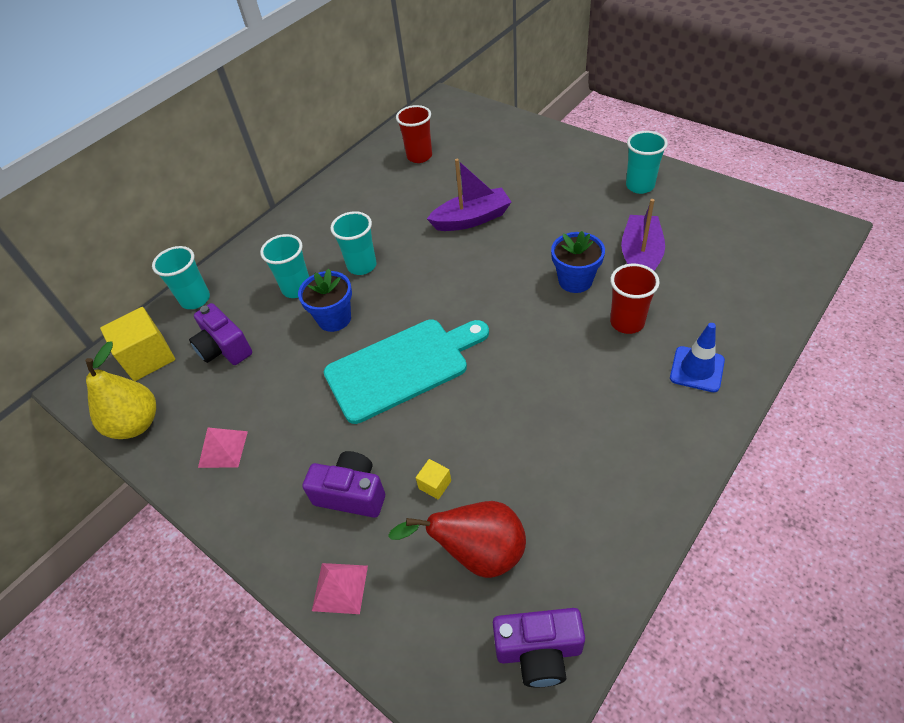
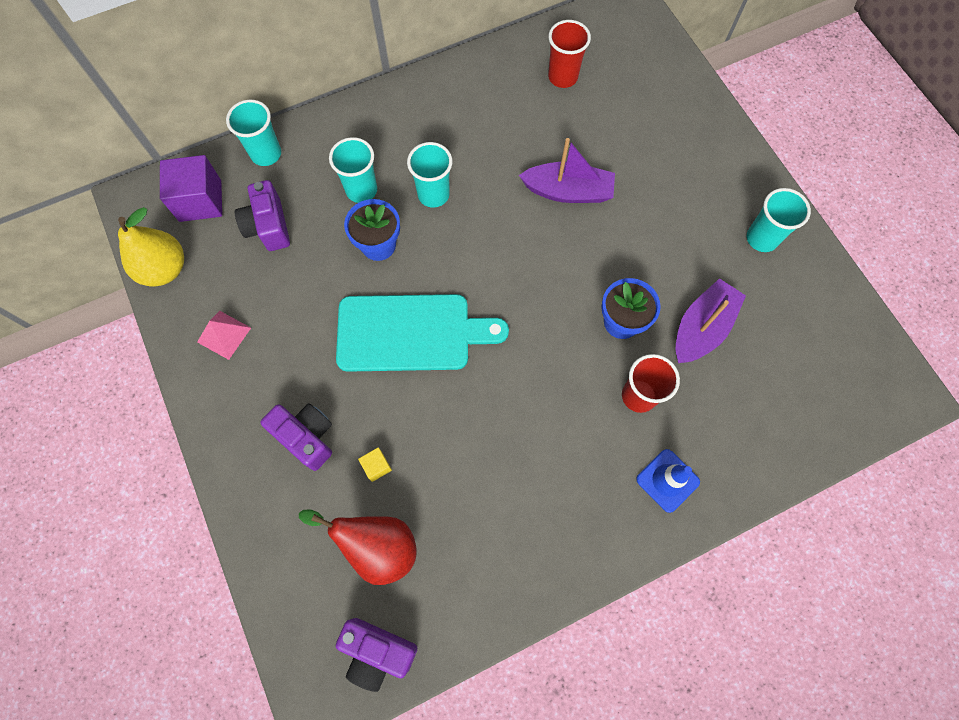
camera: 20 degrees right, 20 degrees up
yellow cube [100,307,175,381] -> purple cube [160,155,222,222]
pink pyramid [312,563,368,614] -> none

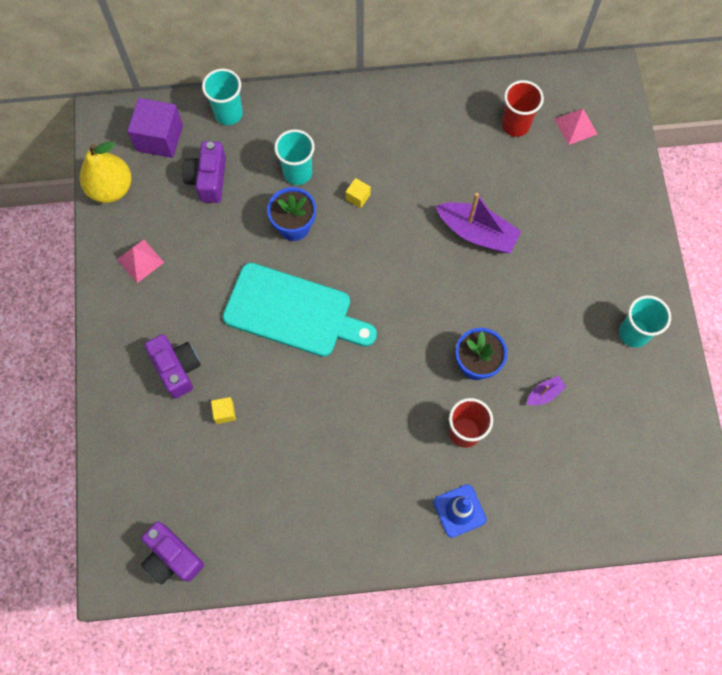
camera: 20 degrees right, 0 degrees up
red pear [299,509,417,585] -> none
turquoise cup [407,142,452,208] -> yellow cube [346,178,371,208]
purple boat [676,278,746,363] -> purple boat [527,376,566,406], size x0.48
none -> pink pyramid [555,108,597,145]

